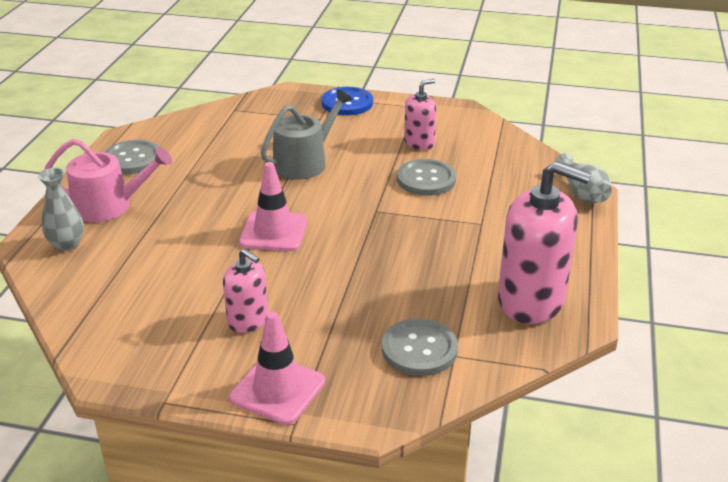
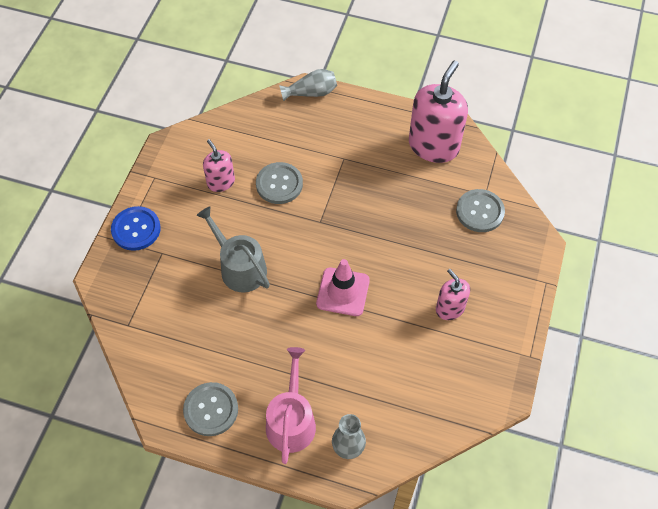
camera: 85 degrees left, 25 degrees up
pink soap dispenser [223,249,269,333] -> pink soap dispenser turned 75 degrees counterclockwise [436,269,470,320]
pink traffic cone [229,311,325,425] -> none

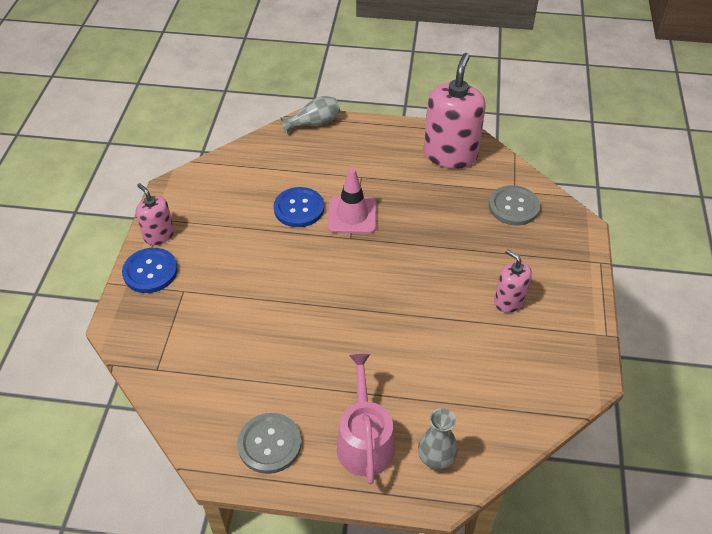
camera: 10 degrees left, 10 degrees down
grey watering can [196,206,270,293] -> none
pink soap dispenser [203,139,235,192] -> pink soap dispenser moved to [136,183,174,245]
grey button [256,162,303,204] -> blue button [274,187,324,227]
pink traffic cone [316,259,370,316] -> pink traffic cone moved to [328,168,376,234]

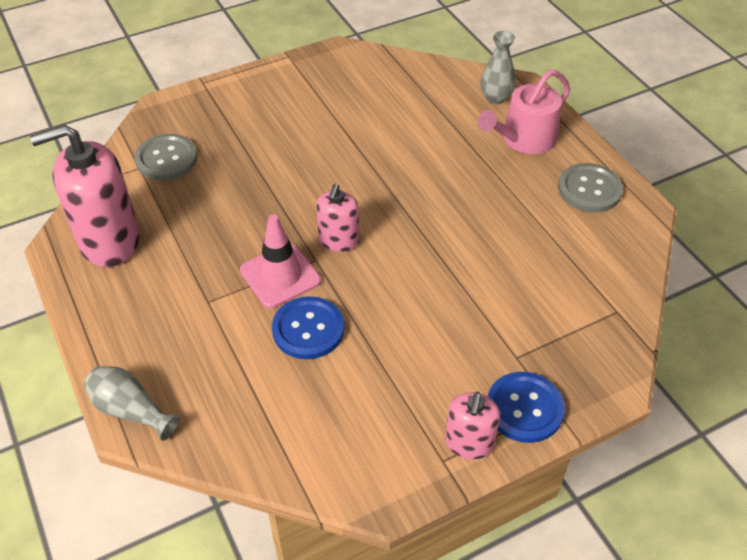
camera: 125 degrees left, 0 degrees up
pink soap dispenser [494,249,532,313] -> pink soap dispenser moved to [316,184,359,252]

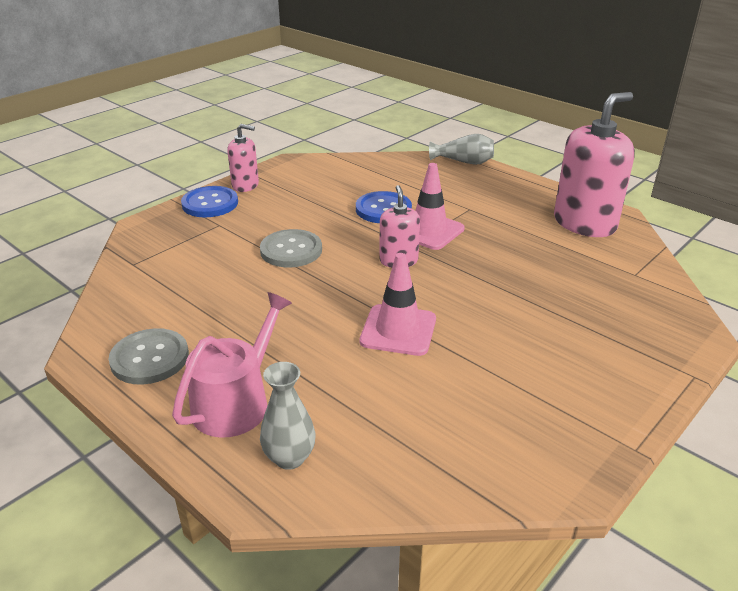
camera: 160 degrees right, 15 degrees down
grey button [135,134,197,180] -> grey button moved to [260,229,322,267]
pink soap dispenser [445,392,500,460] -> pink soap dispenser turned 105 degrees clockwise [227,124,259,192]
none -> pink traffic cone [360,253,436,356]

